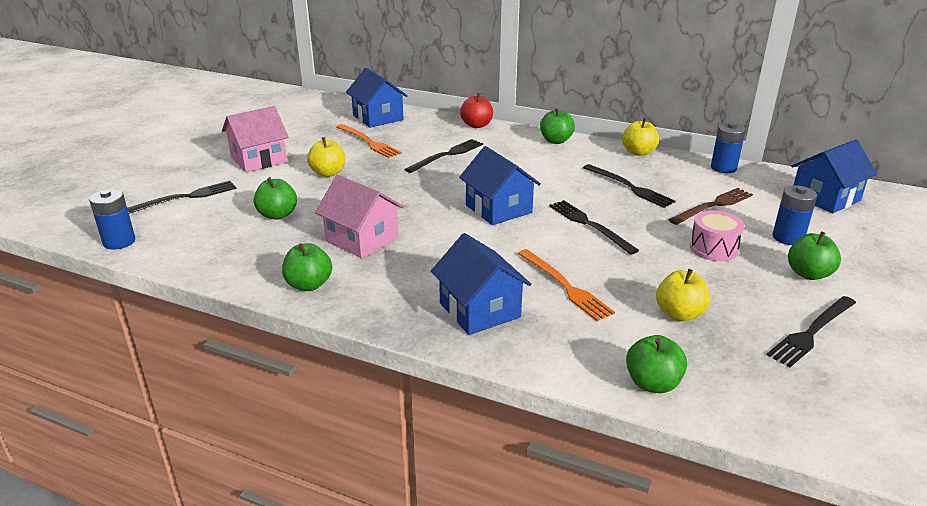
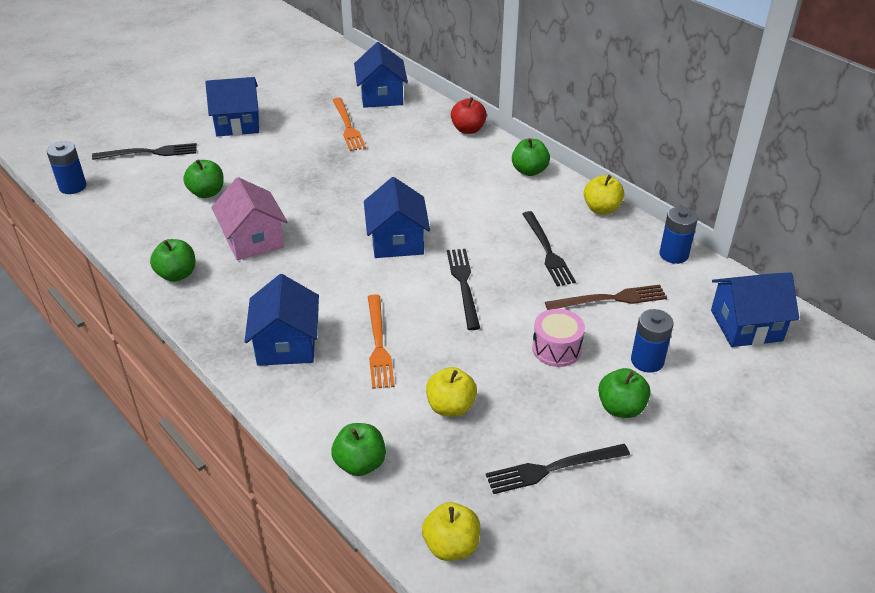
camera: 25 degrees right, 10 degrees up
pink house [222,106,288,172] -> blue house [205,77,259,137]
yellow apple [307,137,346,177] -> yellow apple moved to [422,502,480,561]
black fork [405,139,483,173] -> none

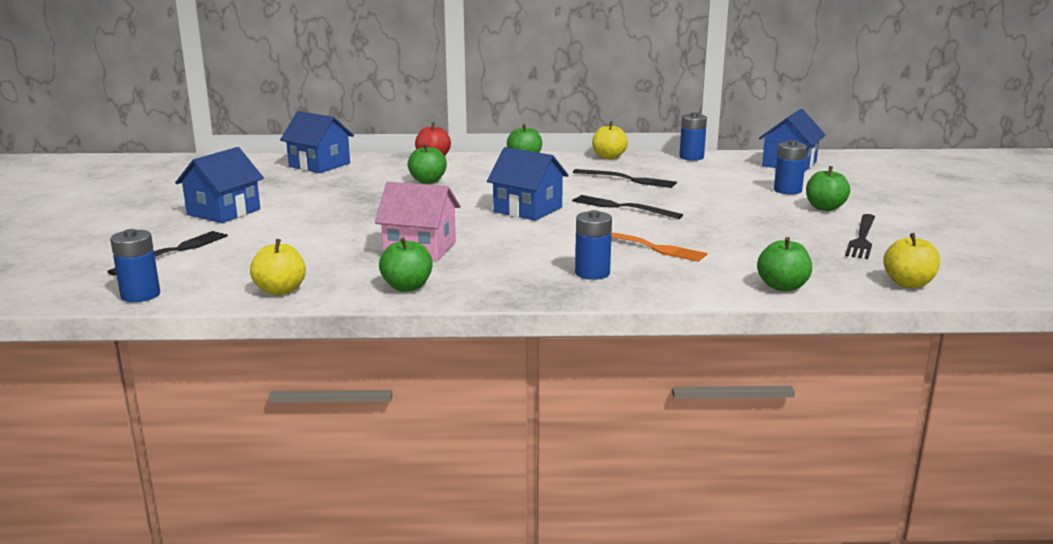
camera: 50 degrees left, 20 degrees down
green apple [183,159,224,198] -> green apple moved to [408,143,447,184]
blue house [244,274,319,366] -> blue battery [575,210,612,280]
orange fork [333,98,366,151] -> none
yellow apple [426,367,477,417] -> yellow apple moved to [250,239,306,295]
pink drum [532,309,585,367] -> none
brown fork [545,285,667,310] -> none

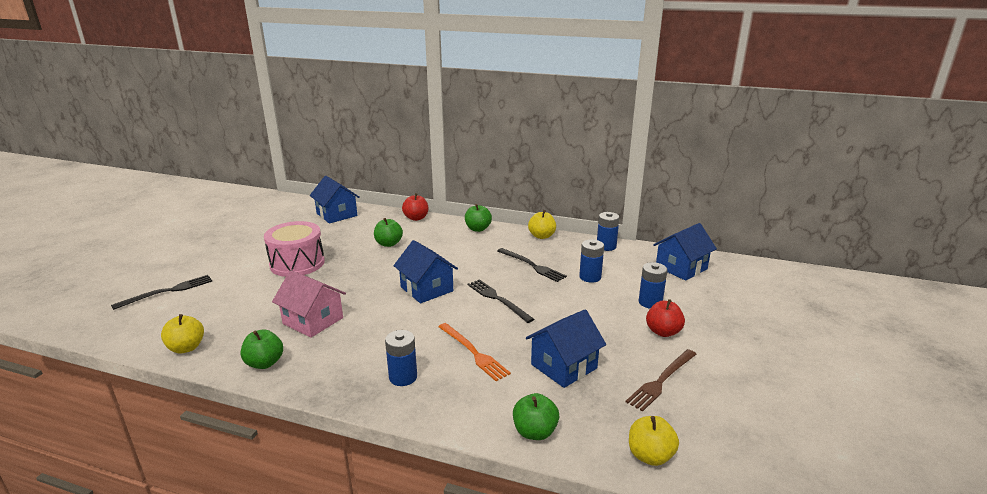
camera: 20 degrees right, 5 degrees up
blue battery [110,229,160,302] -> blue battery moved to [579,239,604,283]
blue house [175,147,264,223] -> blue house moved to [526,309,606,388]
green apple [806,166,850,211] -> red apple [646,299,685,337]
black fork [845,214,875,259] -> brown fork [626,349,696,412]
none -> pink drum [264,221,325,277]

